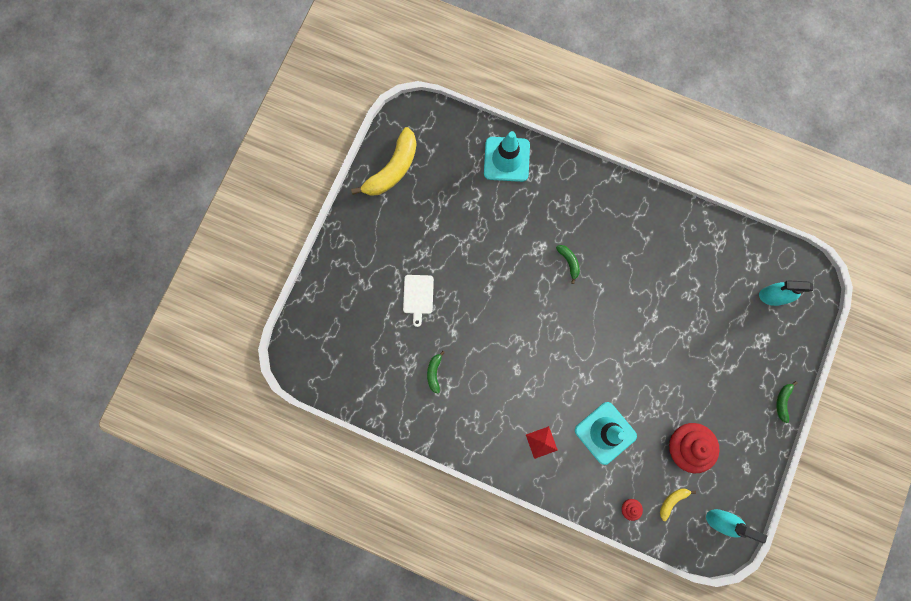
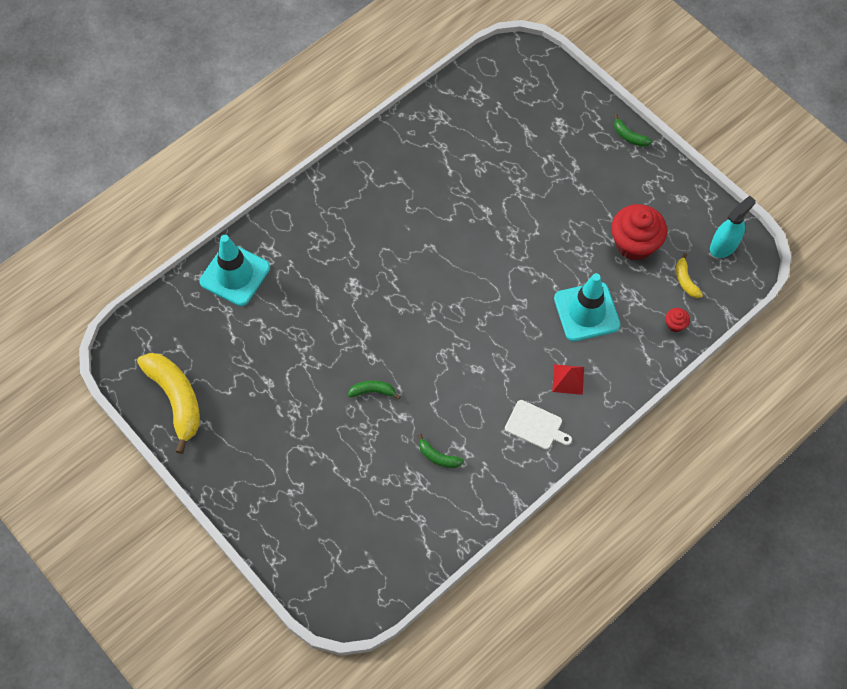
camera: 65 degrees left, 15 degrees down
white cutting board [403,275,434,327] -> white cutting board moved to [505,400,572,450]
green banana [556,245,580,284] -> green banana moved to [348,380,400,400]
turquoise spray bottle [759,280,813,306] -> none

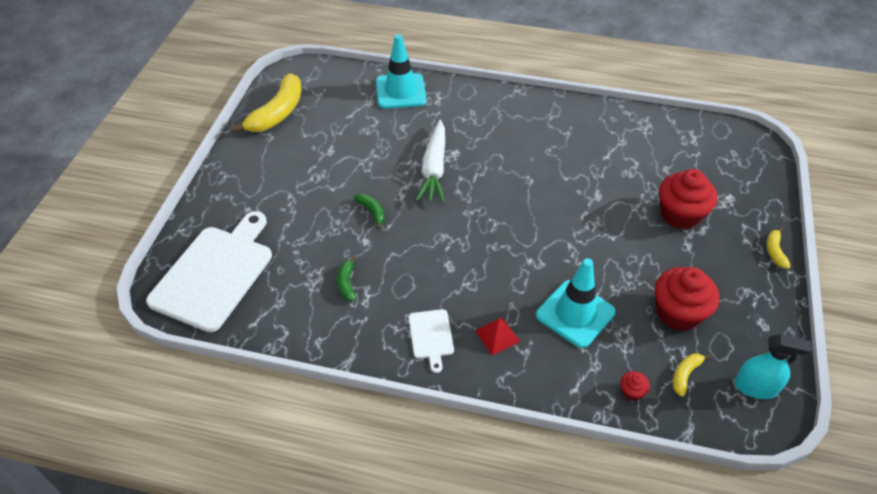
camera: 55 degrees right, 15 degrees down
green banana [614,114,652,147] -> yellow banana [767,227,791,269]
none -> white cutting board [146,211,272,332]
none -> white carrot [416,120,445,202]
none -> red cupcake [659,169,717,230]

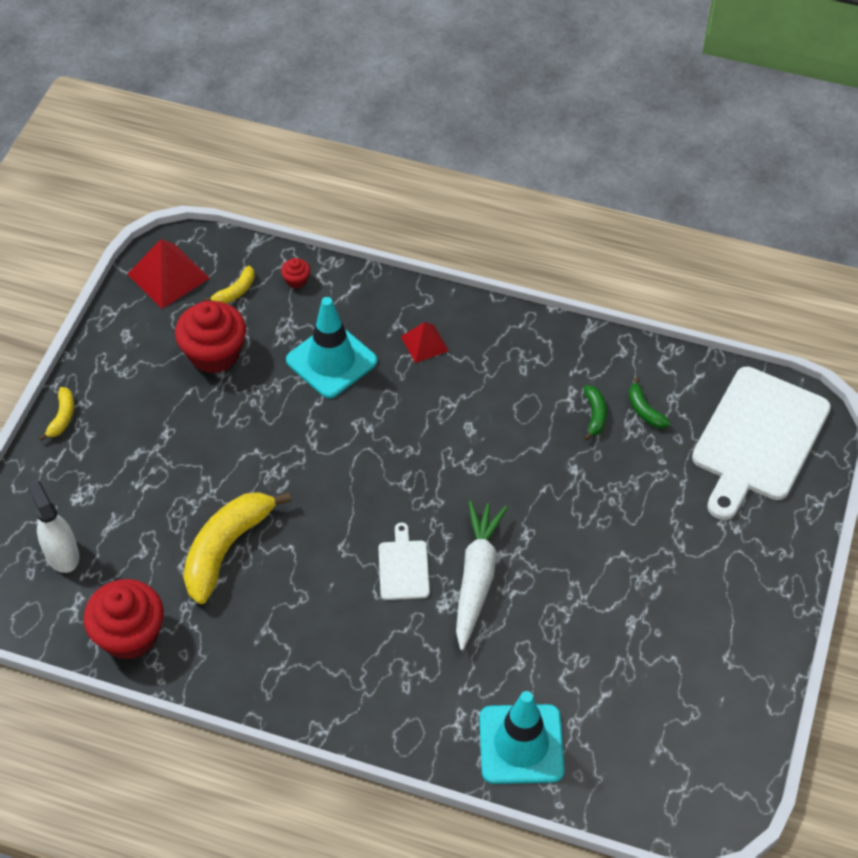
camera: 175 degrees left, 5 degrees up
yellow banana [231,73,302,133] -> yellow banana moved to [183,492,291,604]
green banana [354,194,385,229] -> green banana moved to [628,377,671,428]
white cutting board [409,309,454,373] -> white cutting board moved to [378,522,430,600]
red cupcake [659,169,717,230] -> red cupcake moved to [83,579,164,660]
turquoise spray bottle [734,334,812,399] -> red pyramid [127,239,210,309]
none -> white spray bottle [27,480,79,573]

